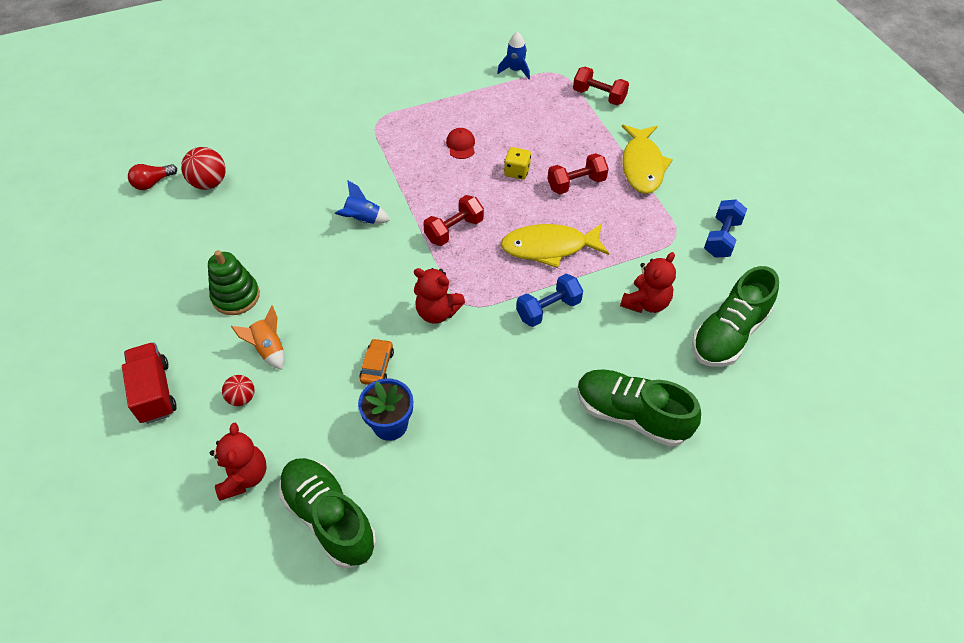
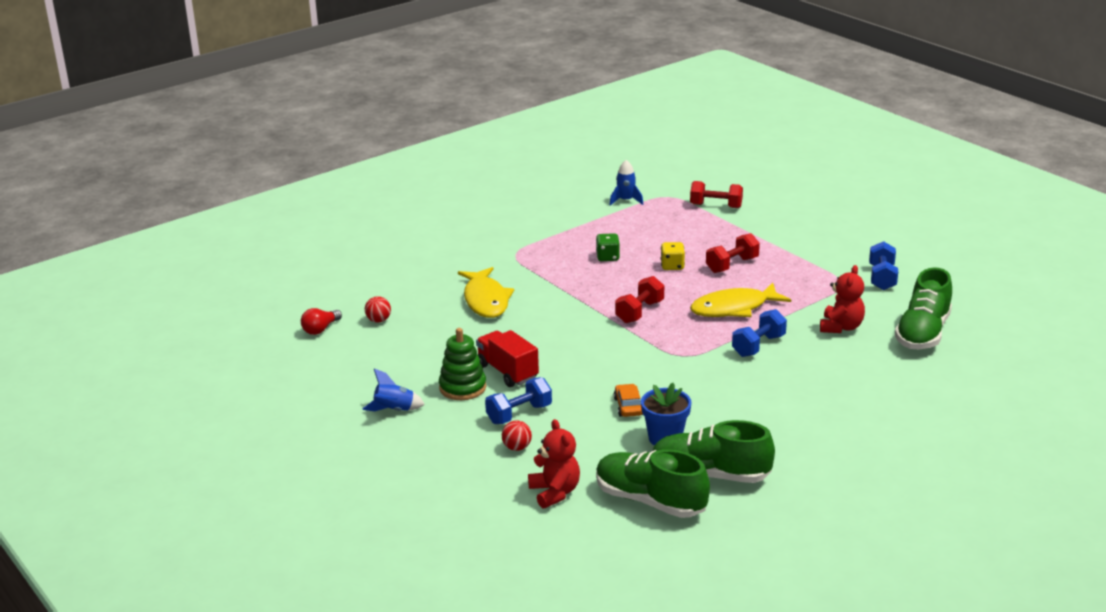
camera: 15 degrees left, 25 degrees down
red truck [122,342,176,424] -> red truck moved to [476,330,539,387]
red ball [181,147,226,190] -> red ball [365,296,391,323], size x0.62
orange rocket [231,305,284,370] -> blue dumbbell [485,377,552,424]
blue rocket [335,180,390,224] -> blue rocket moved to [362,368,425,411]
red teddy bear [414,268,465,324] -> none
red cap [446,128,475,159] -> green dice [596,233,620,261]
green shoe [577,369,701,447] -> green shoe moved to [651,420,775,483]
yellow fish [622,125,673,194] -> yellow fish moved to [458,267,514,318]

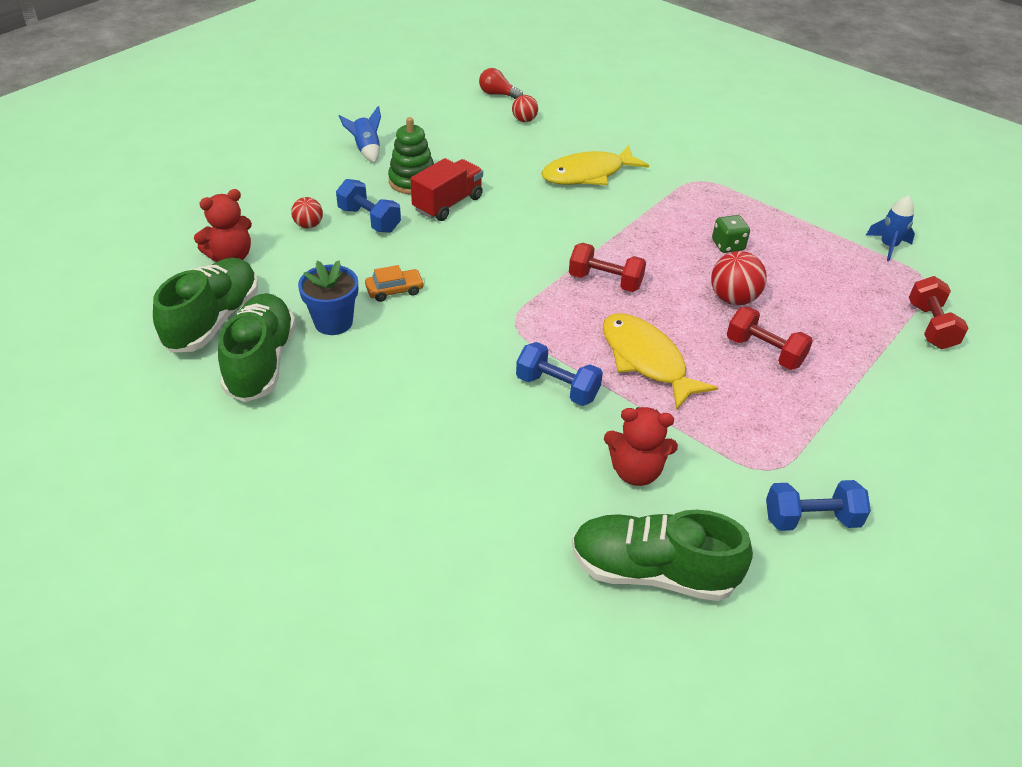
camera: 75 degrees right, 15 degrees up
yellow dice [661,242,685,270] -> red ball [711,251,767,305]

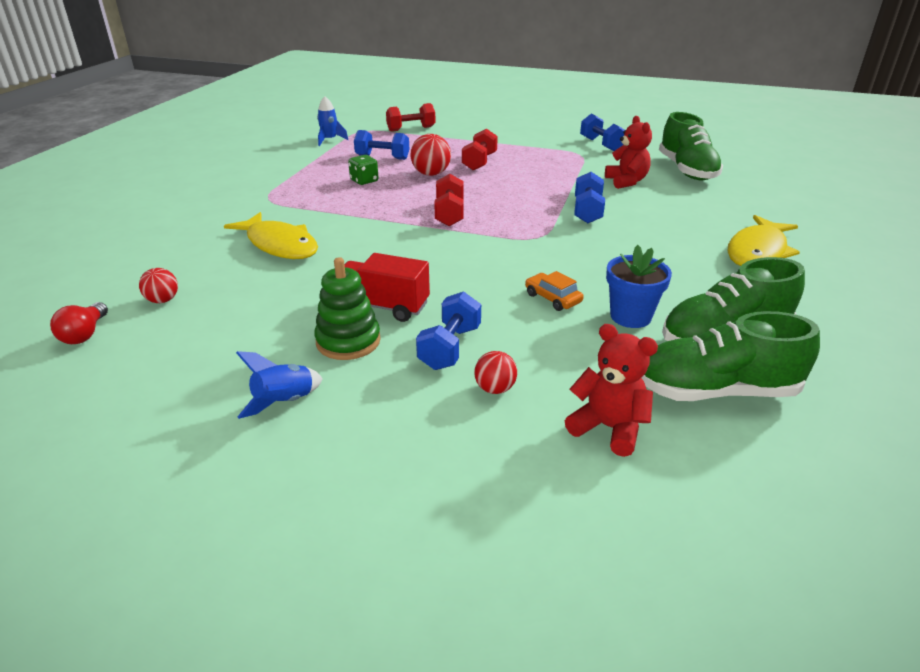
camera: 110 degrees left, 10 degrees down
yellow fish [603,313,718,410] -> yellow fish moved to [728,215,800,266]
none -> blue dumbbell [354,130,409,160]

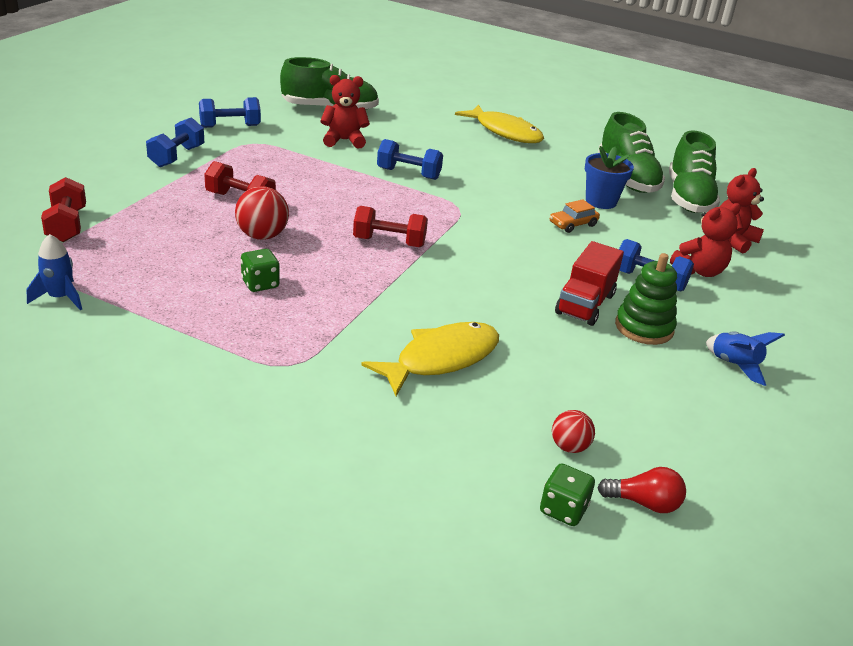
camera: 85 degrees left, 0 degrees up
blue dumbbell [354,130,409,160] -> blue dumbbell moved to [146,117,205,167]
red ball [474,351,517,394] -> red teddy bear [670,203,741,277]
none -> green dice [540,463,595,526]

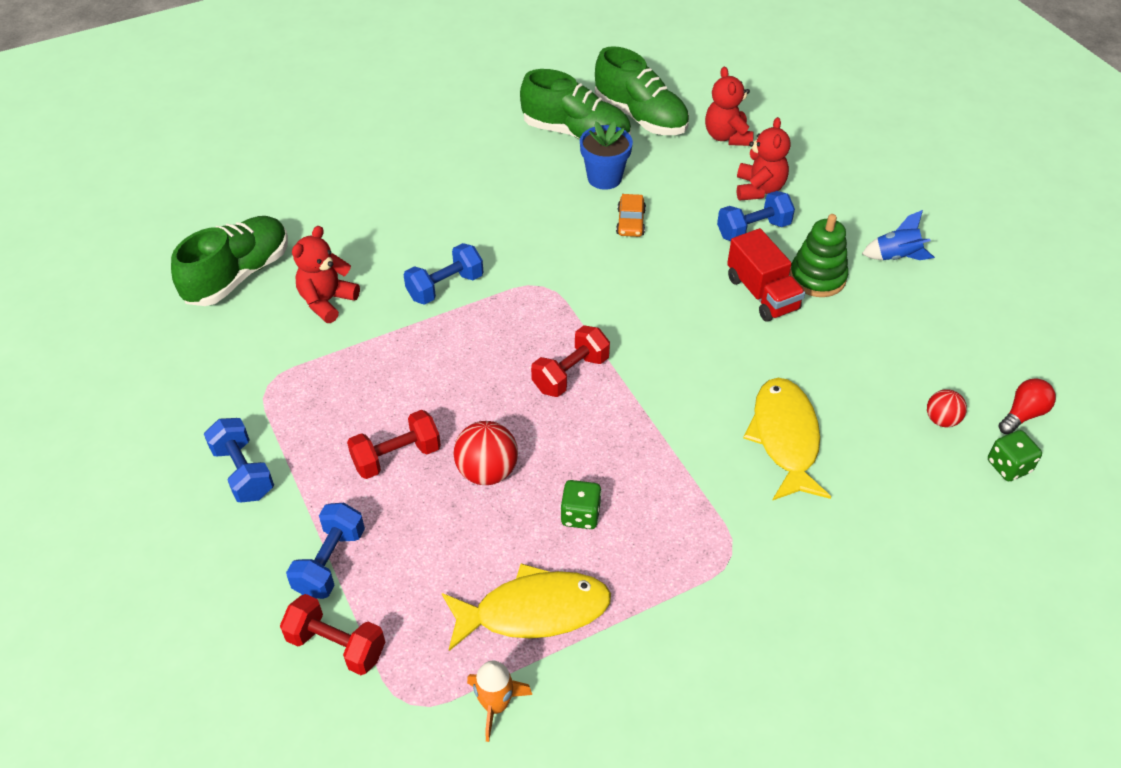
camera: 50 degrees left, 15 degrees up
blue rocket [27,234,82,310] -> orange rocket [467,660,532,742]
blue dumbbell [199,97,261,128] -> blue dumbbell moved to [286,503,365,599]
yellow fish [455,104,544,143] -> yellow fish moved to [442,563,611,651]

